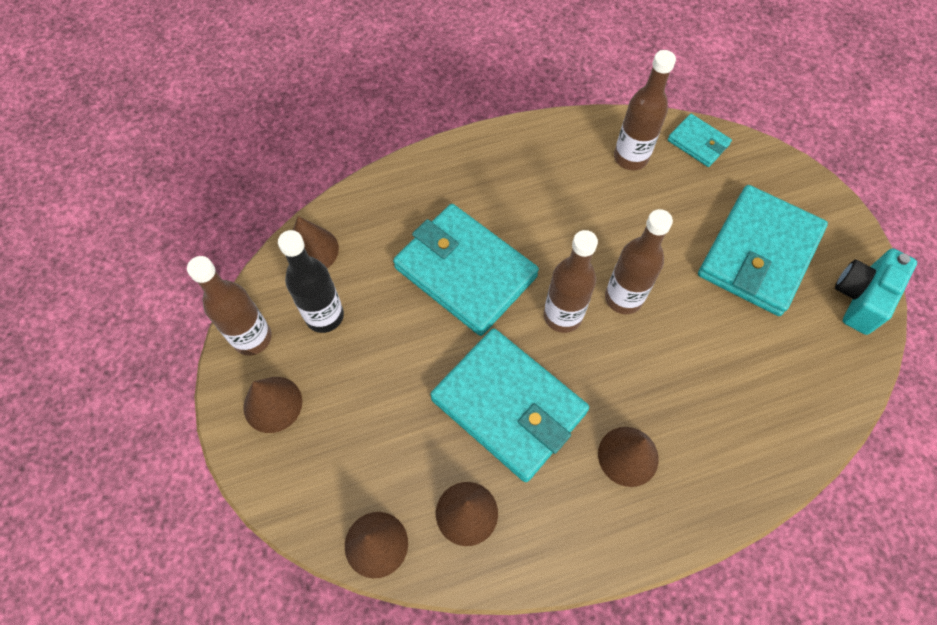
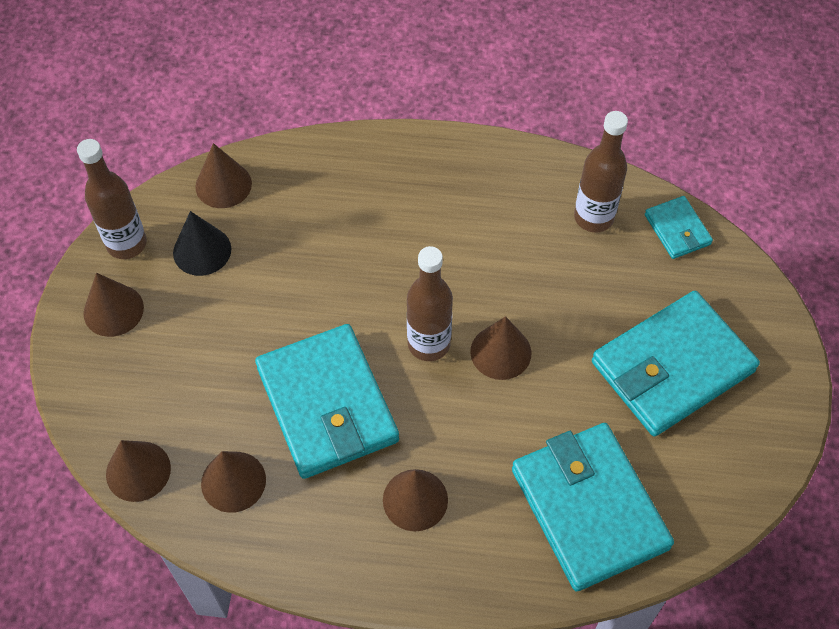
camera: 25 degrees right, 5 degrees down
black bottle [278,230,344,333] -> black cone [173,211,232,276]
turquoise wallet [393,204,539,336] -> turquoise wallet moved to [512,423,674,592]
brown bottle [605,209,673,314] -> brown cone [470,316,531,380]
turquoise camera [835,248,917,335] -> none

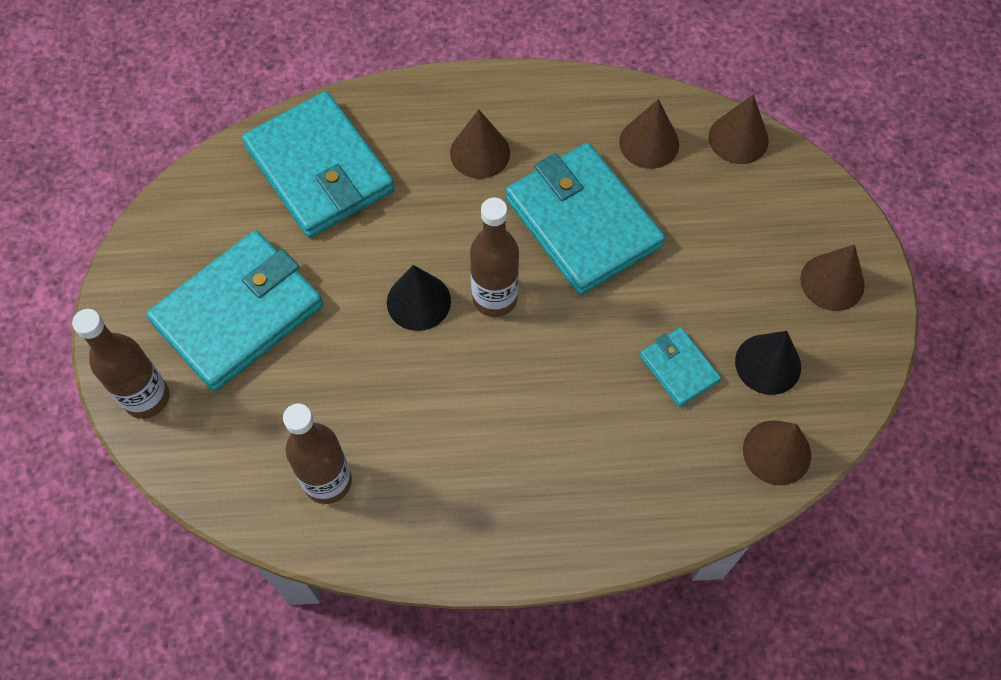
camera: 170 degrees right, 5 degrees up
brown bottle [77,139,147,259] -> brown bottle moved to [72,309,169,419]
brown cone [470,316,531,380] -> black cone [387,265,451,331]
turquoise wallet [645,196,713,259] -> turquoise wallet moved to [640,327,721,407]

